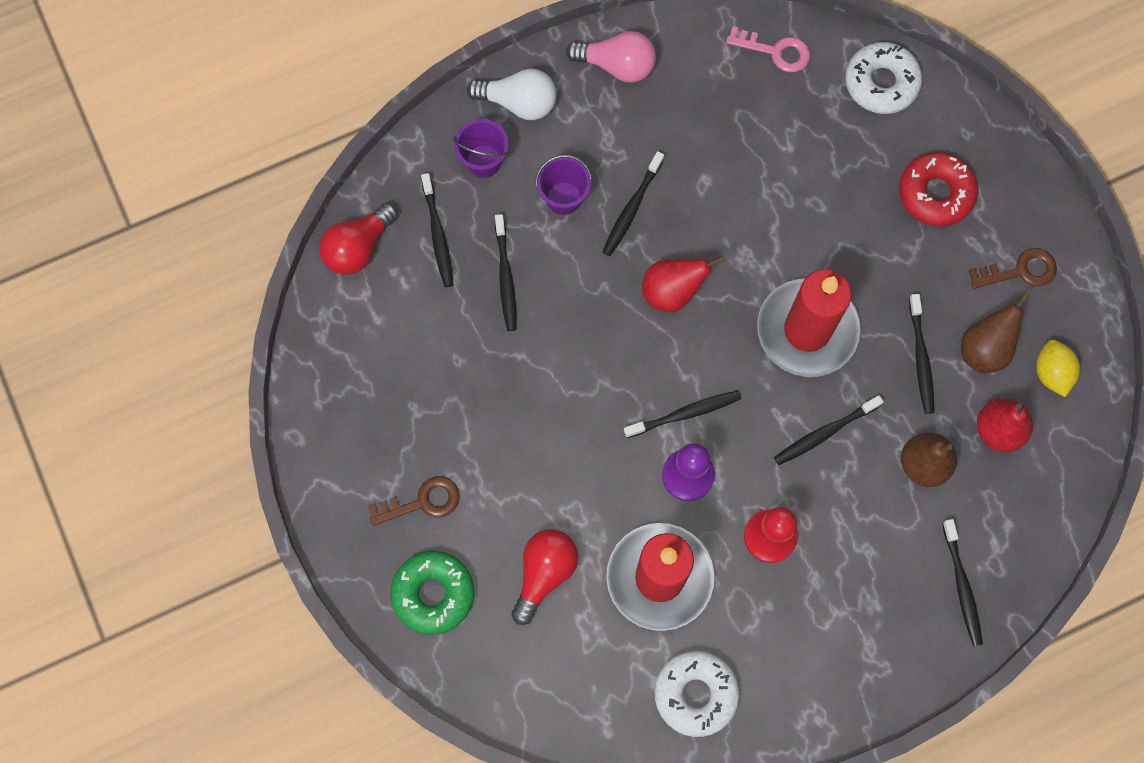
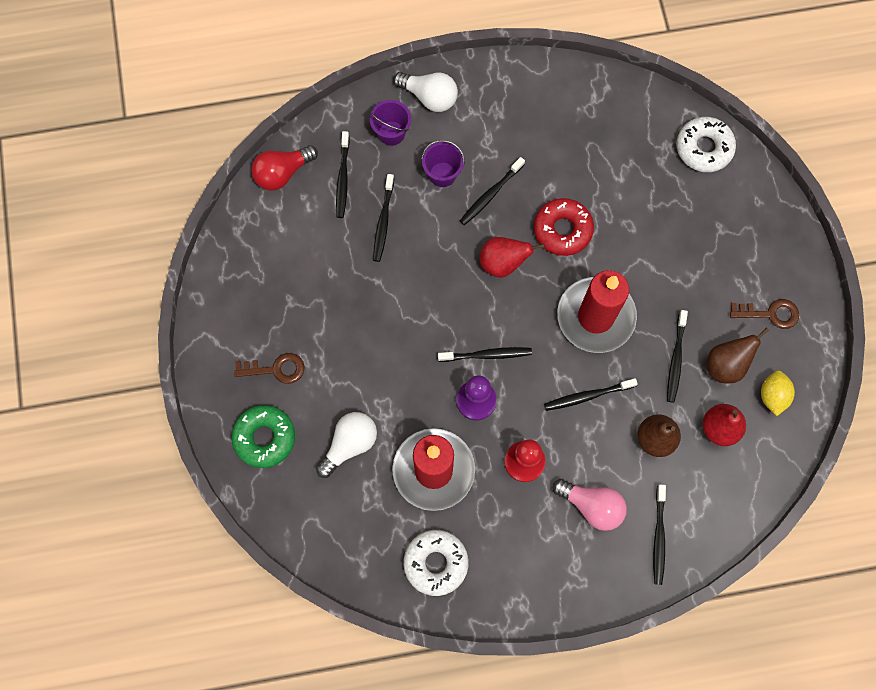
camera: 15 degrees right, 0 degrees up
red light bulb [511,529,578,625] -> white light bulb [316,412,377,478]
pink light bulb [566,31,656,83] -> pink light bulb moved to [553,479,627,531]
pink key [726,26,810,72] -> none
red donut [899,152,978,226] -> red donut moved to [534,198,594,256]

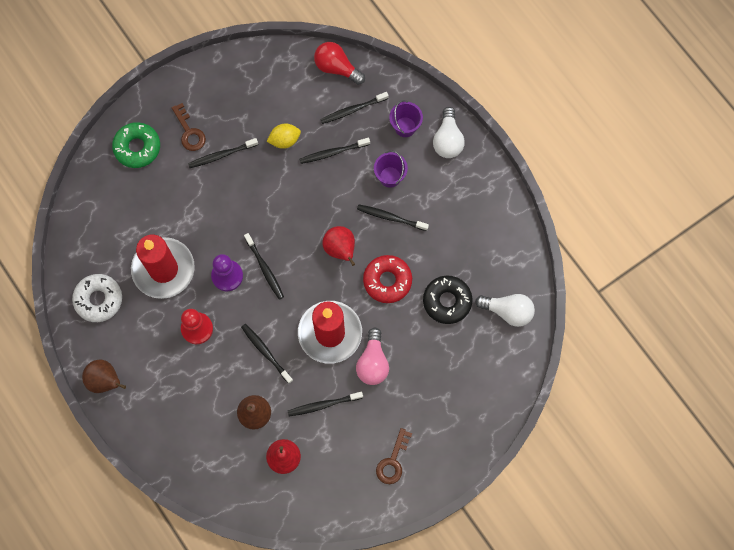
camera: 65 degrees right, 0 degrees up
white light bulb [316,412,377,478] -> white light bulb moved to [475,294,535,327]
pink light bulb [553,479,627,531] -> pink light bulb moved to [356,328,389,385]
black toothbrush [653,484,666,585] -> black toothbrush moved to [188,138,258,168]
white donut [676,117,736,172] -> none
brown pear [707,327,770,384] -> brown pear moved to [82,359,126,393]
brown key [730,299,799,329] -> brown key turned 45 degrees clockwise [376,428,412,484]
yellow lemon [761,371,795,416] -> yellow lemon moved to [266,124,301,149]
none -> black donut [423,276,473,324]

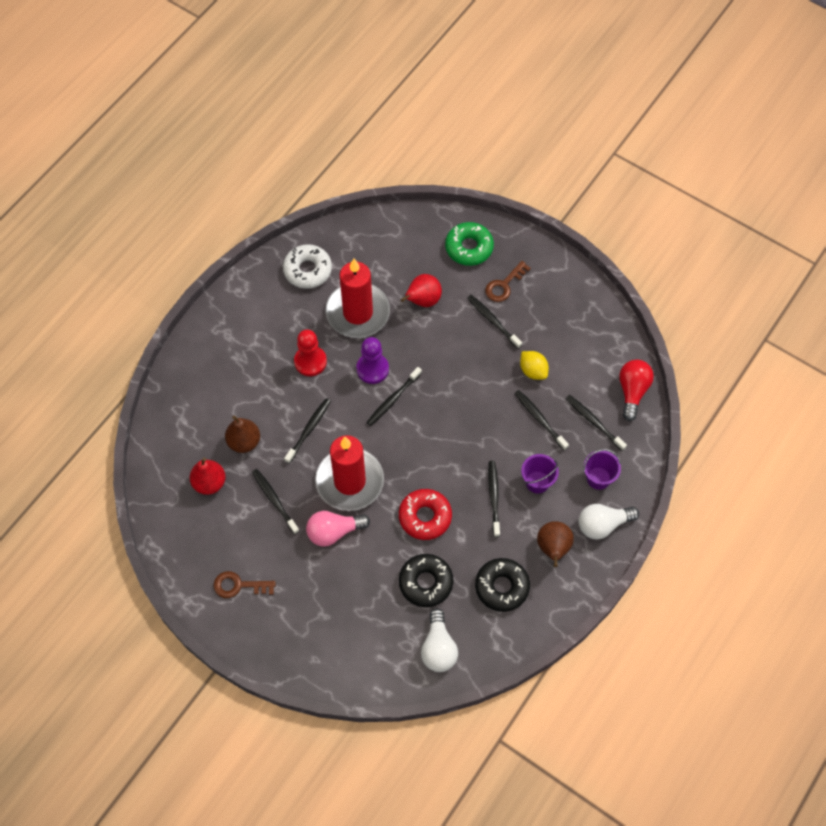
camera: 70 degrees right, 10 degrees down
brown pear [82,359,126,393] -> brown pear moved to [537,521,574,567]
red pear [323,226,355,266] -> red pear moved to [401,274,442,307]
none -> black donut [475,558,530,612]

